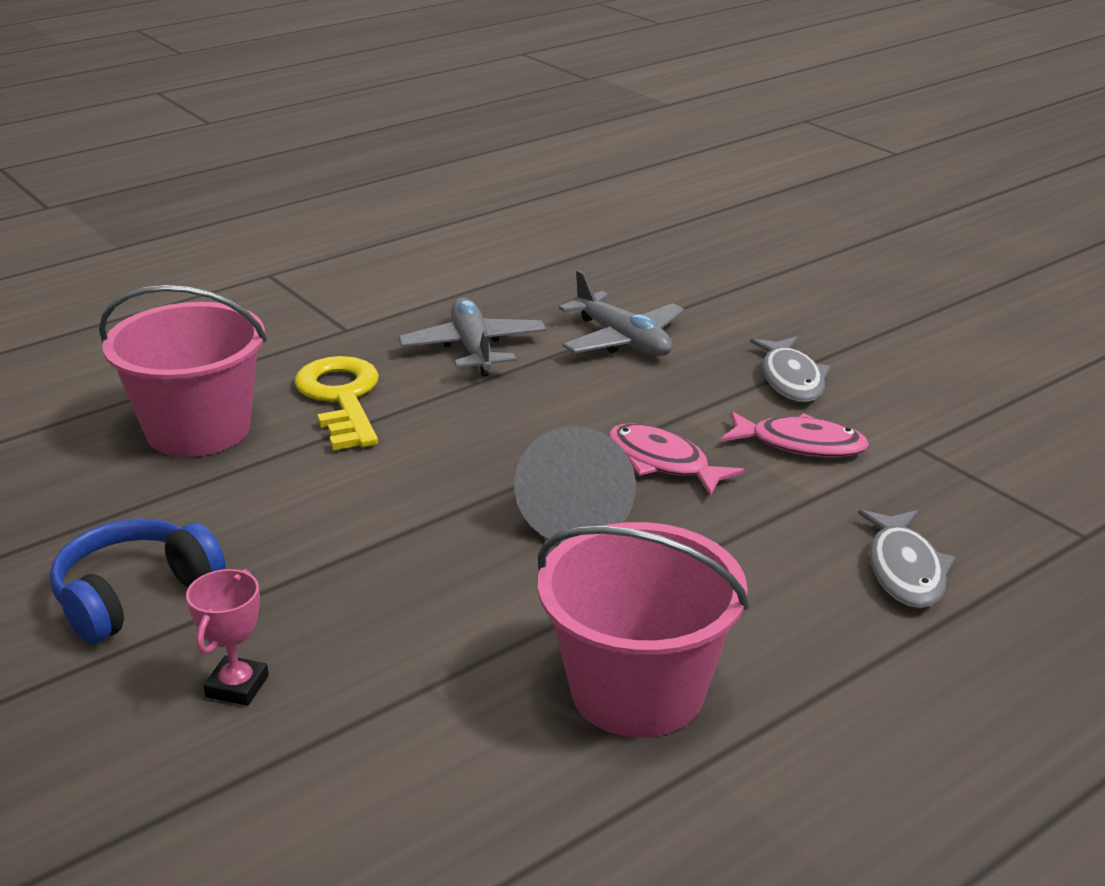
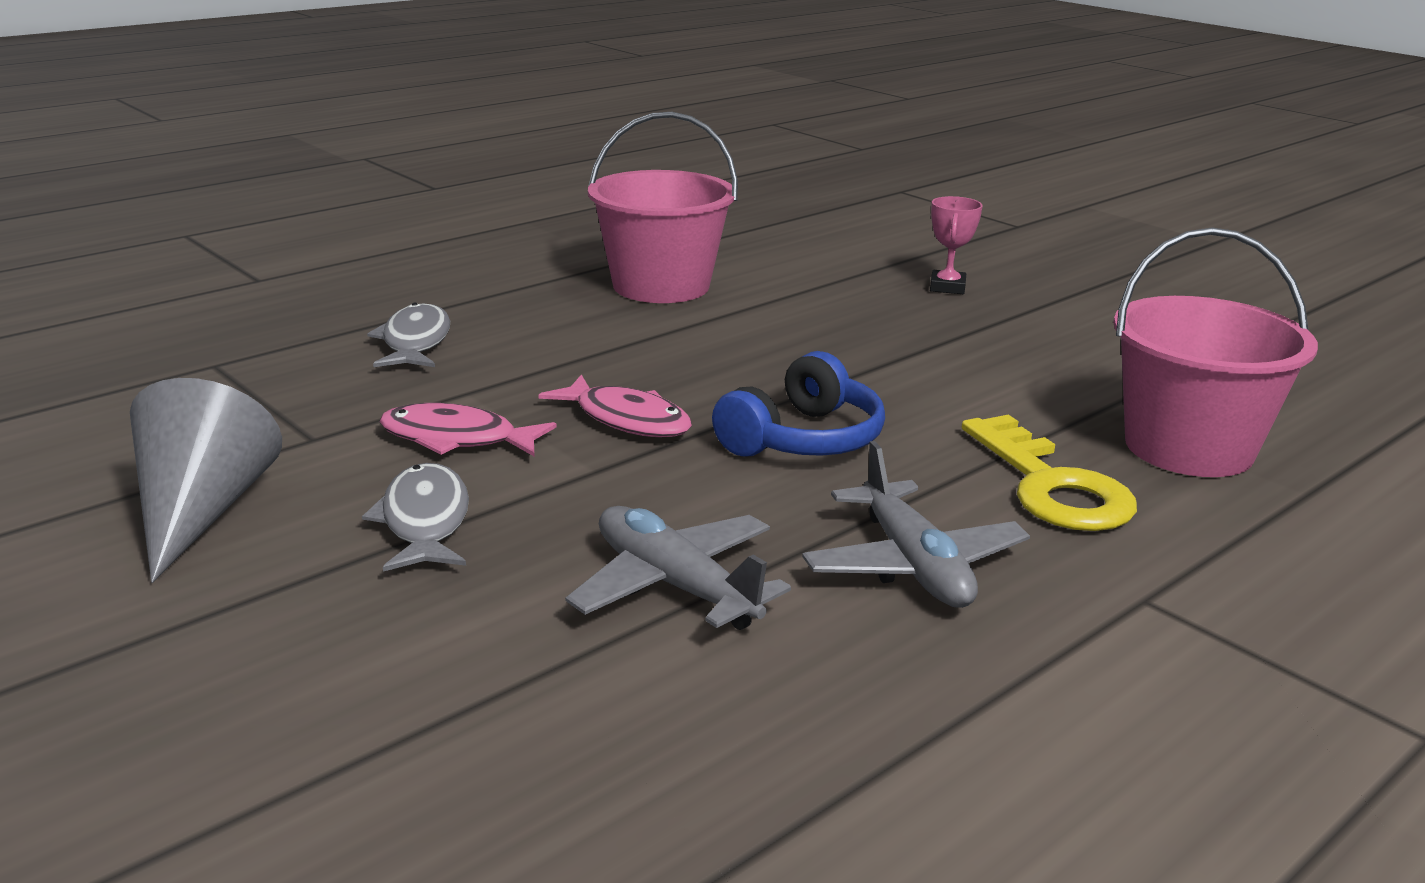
camera: 175 degrees right, 5 degrees down
blue headphones [50,518,226,644] -> blue headphones moved to [712,351,885,457]
grey cone [514,426,636,543] -> grey cone moved to [130,378,282,583]

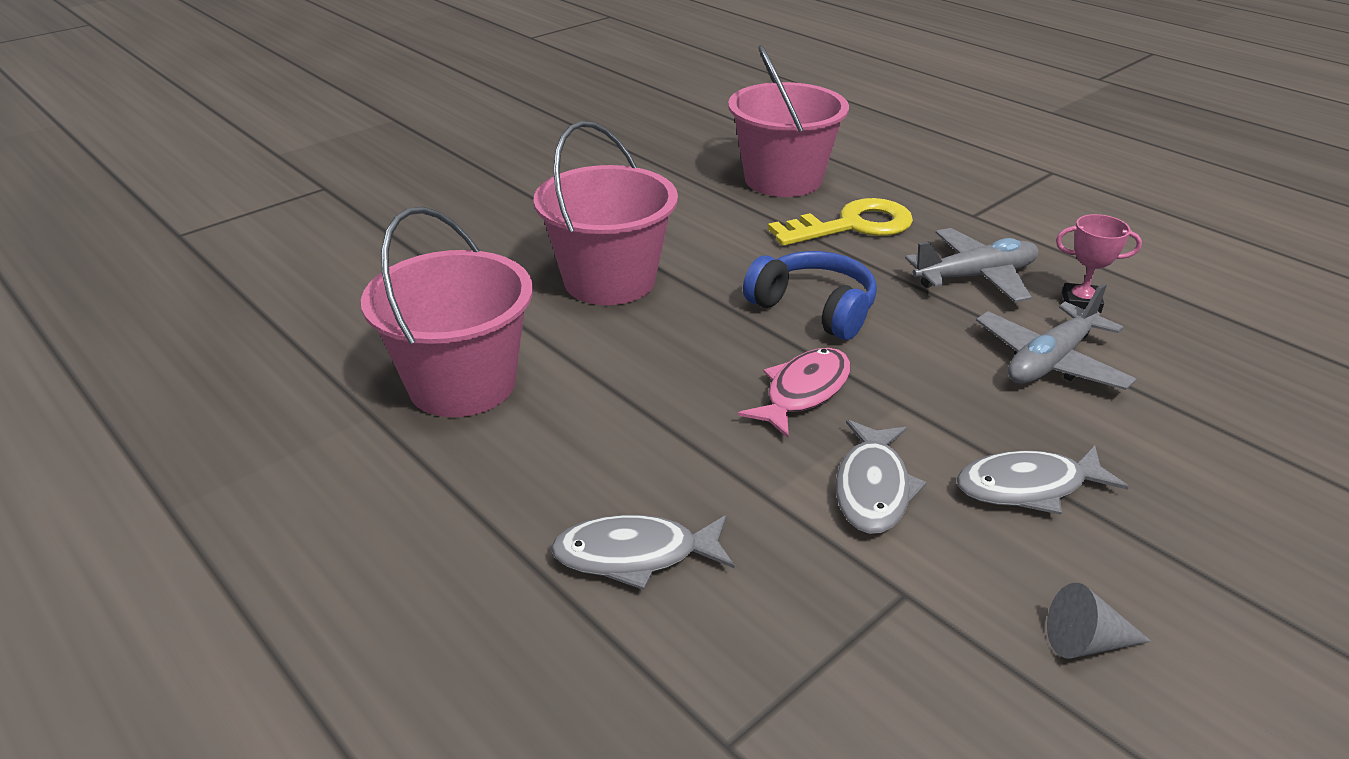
camera: 90 degrees left, 10 degrees up
grey cone [130,378,282,583] -> grey cone [1047,583,1151,659], size x0.50
pink fish [379,403,556,457] -> grey fish [836,420,927,534]
pink trophy [930,196,983,294] -> pink trophy moved to [1056,214,1142,313]
none -> pink bucket [534,121,678,305]

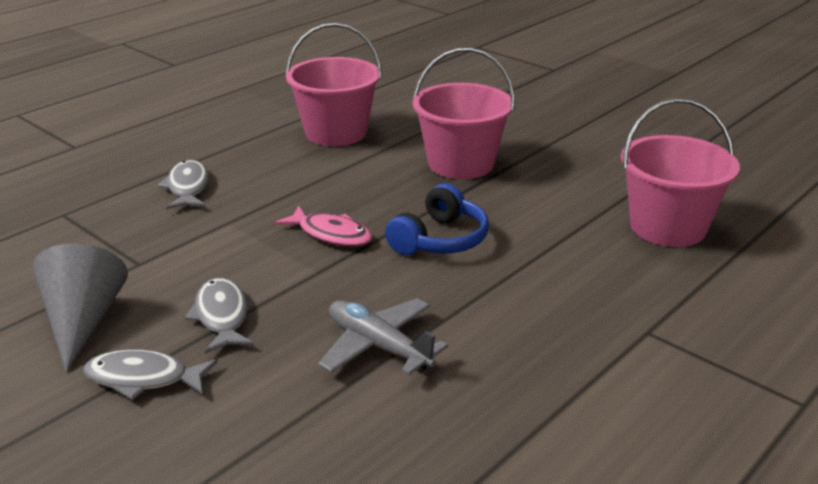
camera: 85 degrees right, 5 degrees down
yellow key [768,198,913,246] -> none
grey fish [836,420,927,534] -> grey fish moved to [84,350,218,400]
grey plane [905,228,1039,302] -> none
grey cone [1047,583,1151,659] -> grey cone [33,243,128,372], size x2.01
pink trophy [1056,214,1142,313] -> none

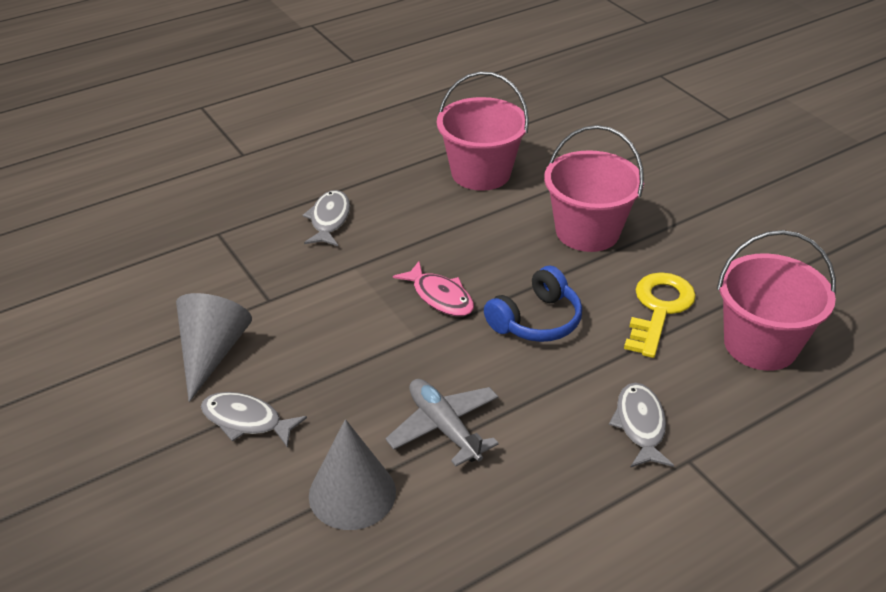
camera: 15 degrees right, 10 degrees up
grey fish [184,278,254,354] -> grey fish moved to [609,383,674,468]
none -> grey cone [309,419,396,530]
none -> yellow key [624,272,696,358]

